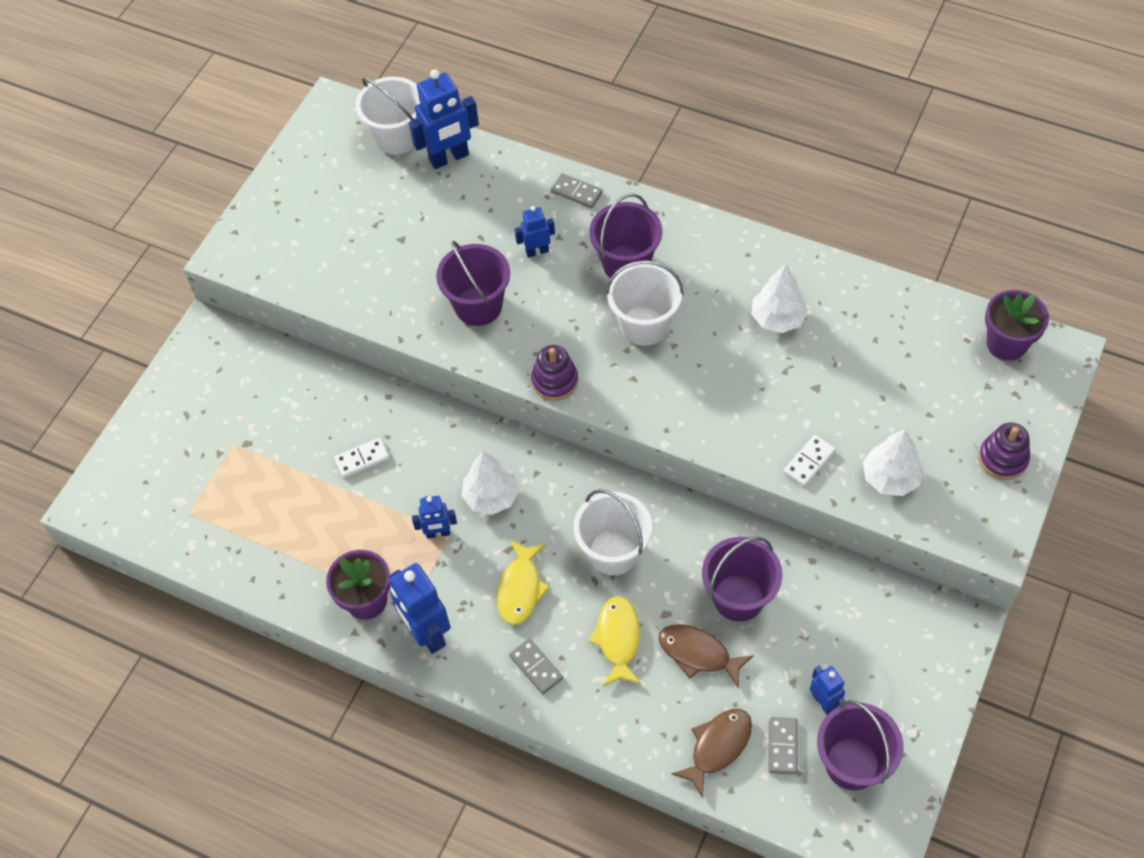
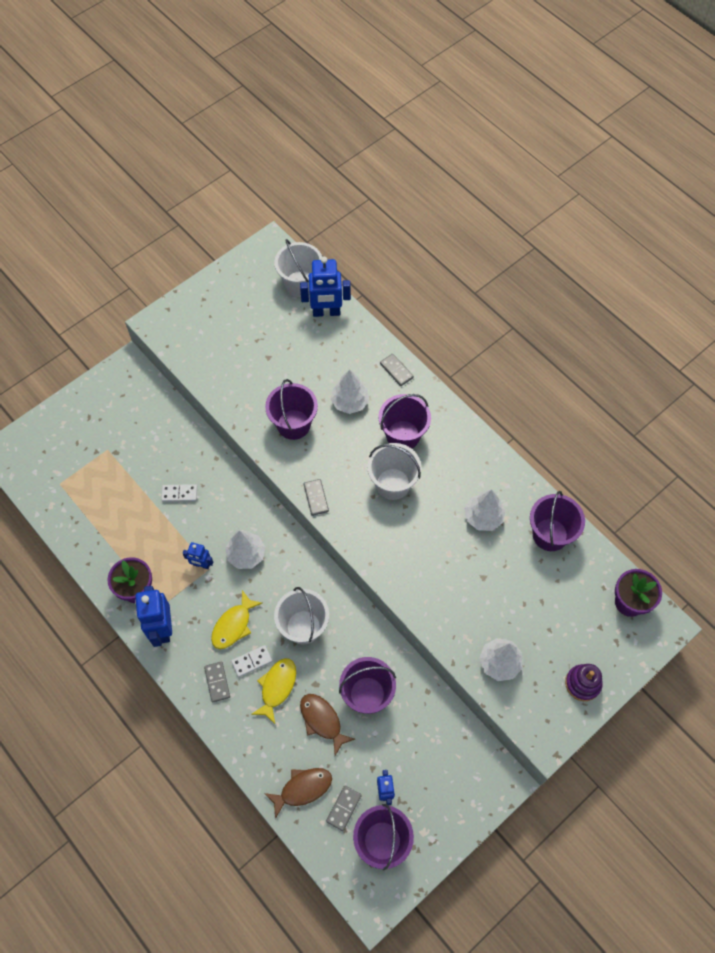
camera: 20 degrees right, 5 degrees up
blue robot [515,206,555,258] -> white tree [331,369,369,414]
purple stacking toy [531,345,578,401] -> grey domino [304,479,329,516]
white domino [783,435,836,487] -> white domino moved to [231,645,272,677]
none -> purple bucket [530,491,585,551]

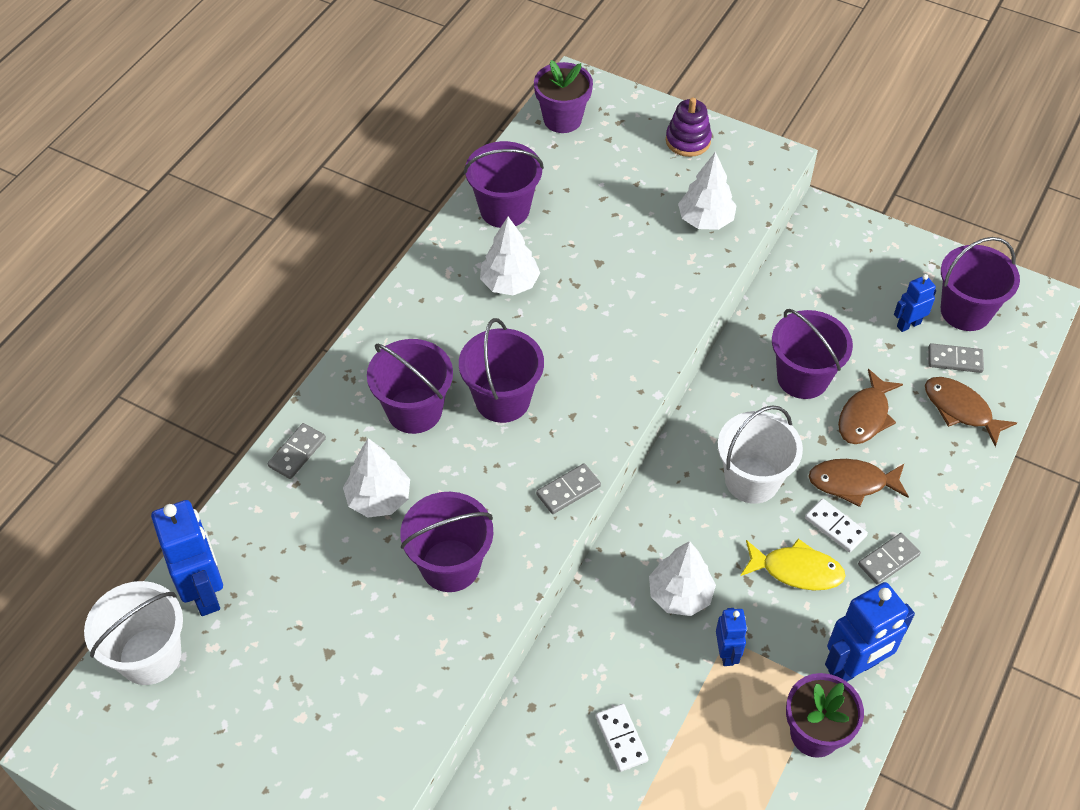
camera: 110 degrees left, 10 degrees down
yellow fish [251,658,296,724] -> brown fish [808,459,909,507]
white bucket [368,443,421,500] -> purple bucket [459,318,544,423]

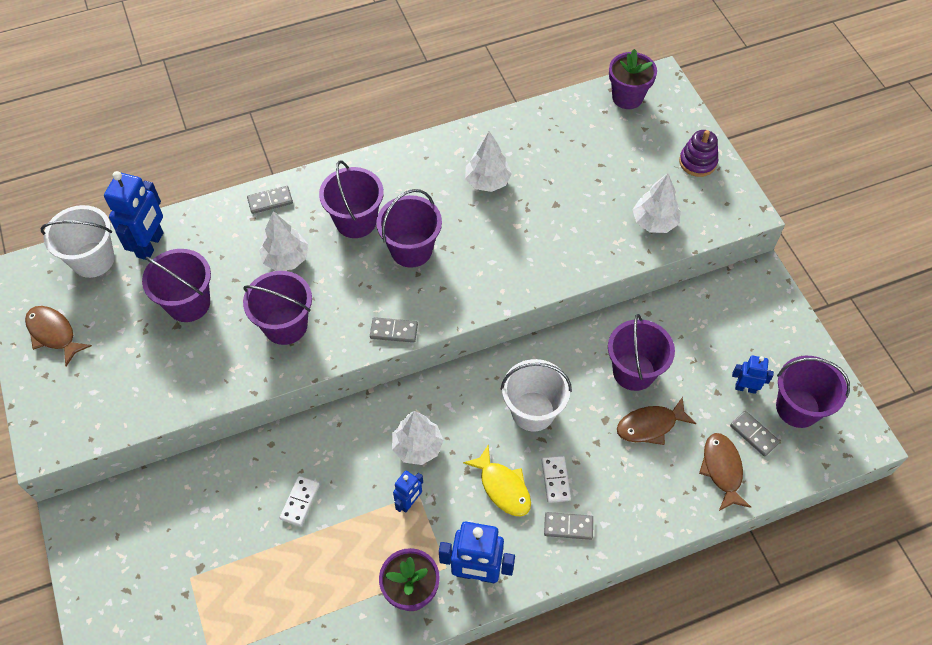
camera: 40 degrees right, 5 degrees up
purple bucket [464,141,544,228] -> purple bucket moved to [142,249,211,322]
brown fish [808,459,909,507] -> brown fish moved to [25,306,92,366]

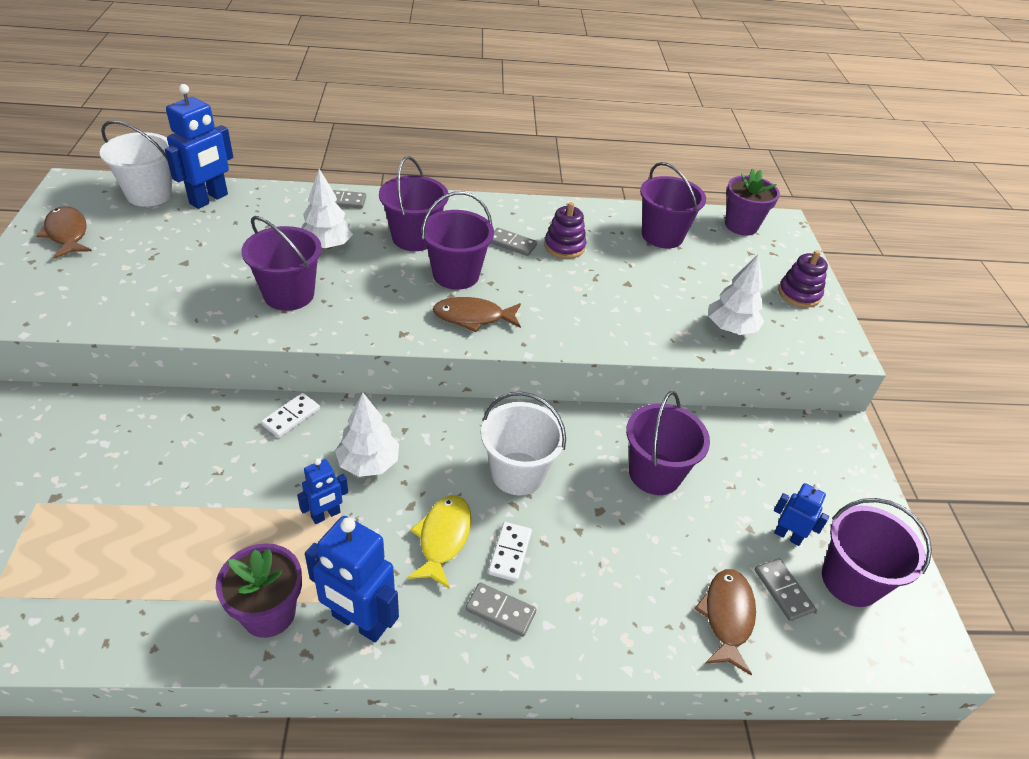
camera: 15 degrees right, 15 degrees down
purple bucket [142,249,211,322] -> purple bucket moved to [640,162,706,248]
white domino [280,476,320,526] -> white domino moved to [261,393,320,438]
grey domino [370,317,418,343] -> grey domino moved to [491,228,537,256]
yellow fish [463,444,531,516] -> yellow fish turned 150 degrees counterclockwise [407,495,471,589]
white tree [465,131,512,192] -> purple stacking toy [544,202,586,259]
brown fish [617,397,696,445] -> brown fish moved to [433,297,521,332]

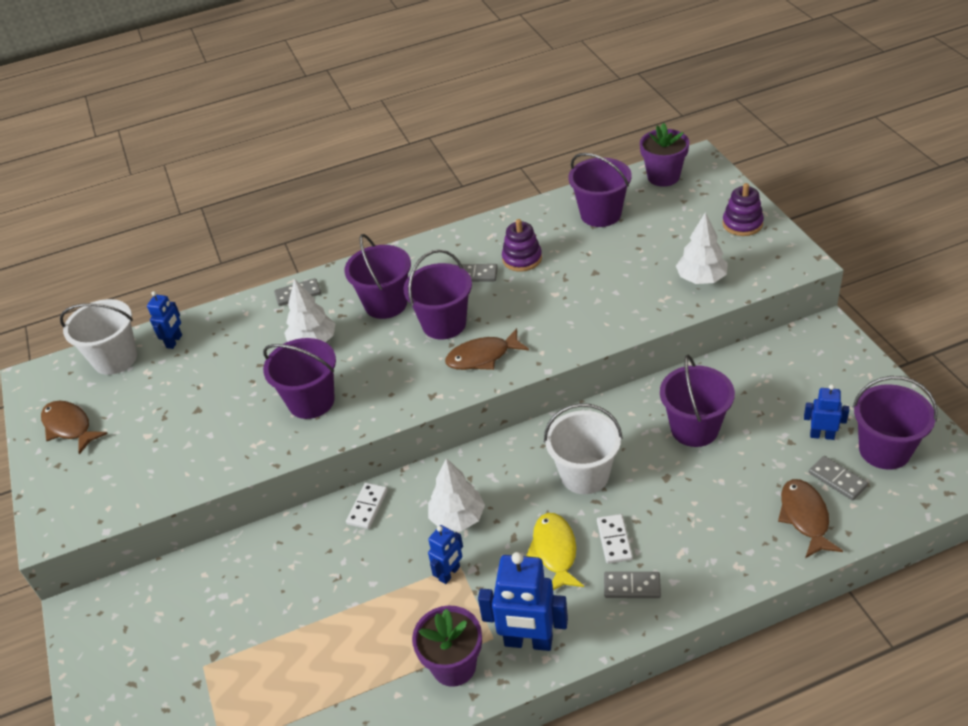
camera: 10 degrees left, 0 degrees up
blue robot [165,84,233,209] -> blue robot [147,291,182,349], size x0.56

